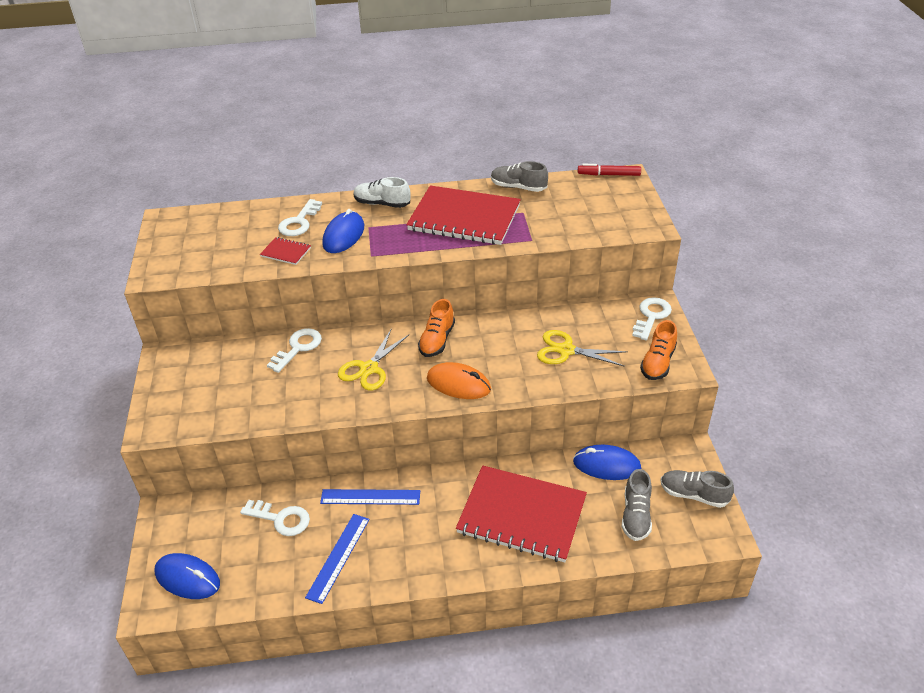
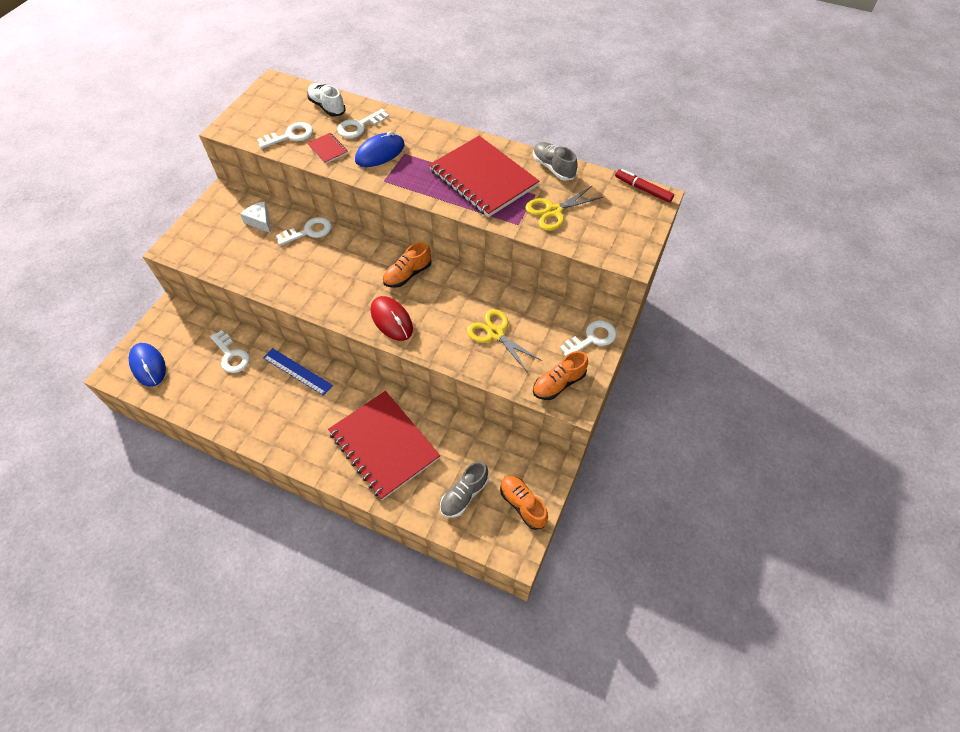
camera: 30 degrees right, 15 degrees up
blue ruler [305,514,370,604] -> none
yellow scissors [338,330,410,391] -> yellow scissors moved to [525,185,603,231]
white shoe [353,177,410,208] -> white shoe moved to [307,83,346,117]
orange mouse [427,362,491,399] -> red mouse [371,296,413,341]
blue mouse [573,445,641,480] -> none
grey shoe [661,470,734,508] -> orange shoe [500,476,548,530]
none -> white cheese [240,201,270,233]
none -> white key [257,122,313,149]

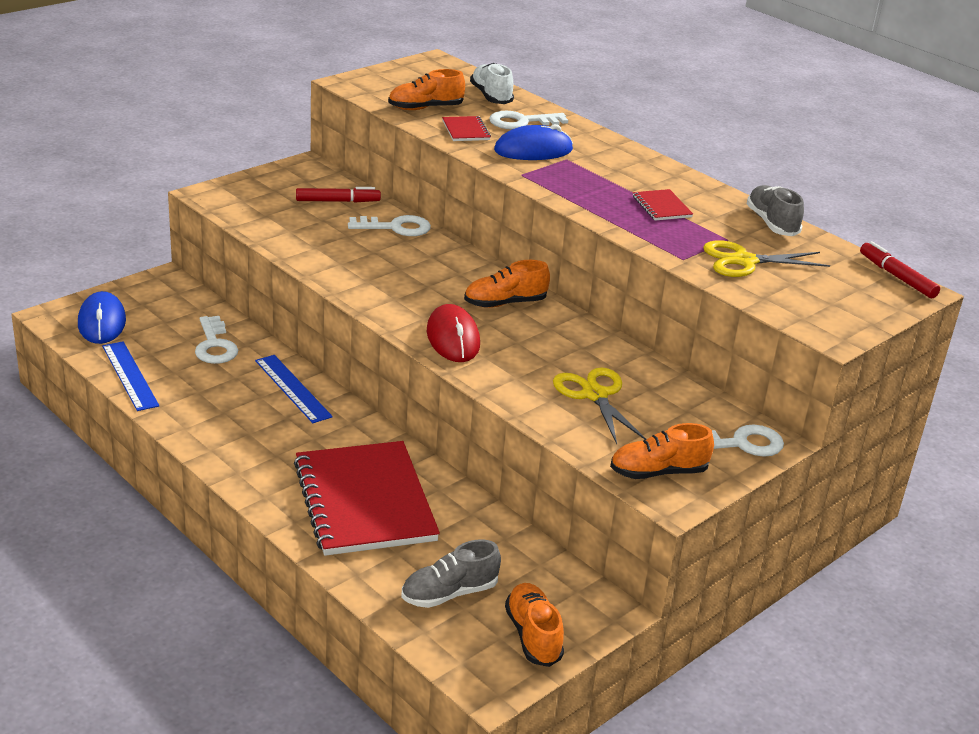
camera: 20 degrees right, 25 degrees down
white cheese [240,201,270,233] -> red marker [296,187,381,202]
white key [257,122,313,149] -> orange shoe [388,69,465,110]
red notebook [429,136,539,217] -> red notebook [633,189,693,221], size x0.41
none -> blue ruler [102,341,159,411]

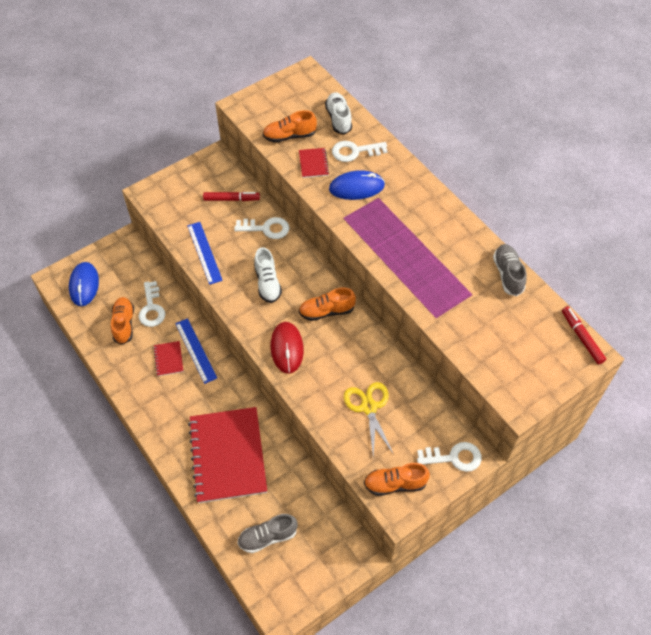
camera: 10 degrees right, 25 degrees up
blue ruler [102,341,159,411] -> blue ruler moved to [187,222,223,285]
orange shoe [505,583,564,667] -> orange shoe moved to [111,297,134,345]
red notebook [633,189,693,221] -> red notebook moved to [153,341,183,376]
yellow scissors [703,240,830,277] -> none
none -> white shoe [254,247,282,303]

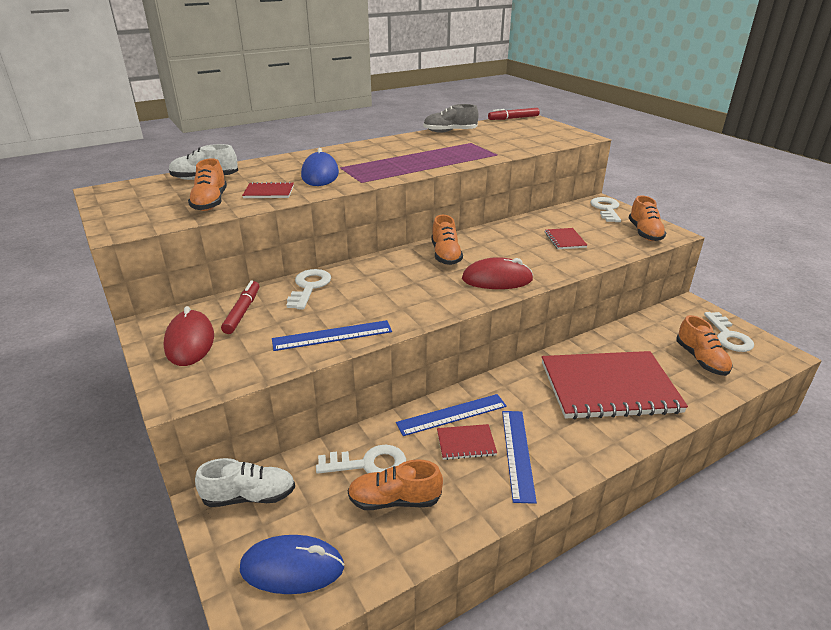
camera: 85 degrees left, 25 degrees down
grey shoe [237,514,298,553] -> orange shoe [676,315,733,376]
white shoe [254,247,282,303] -> white shoe moved to [195,458,295,507]
white key [332,141,388,162] -> white key moved to [704,312,754,352]
yellow scissors [344,382,394,457] -> red notebook [545,228,588,249]
none -> red mouse [164,306,214,366]
none -> blue ruler [502,411,537,504]

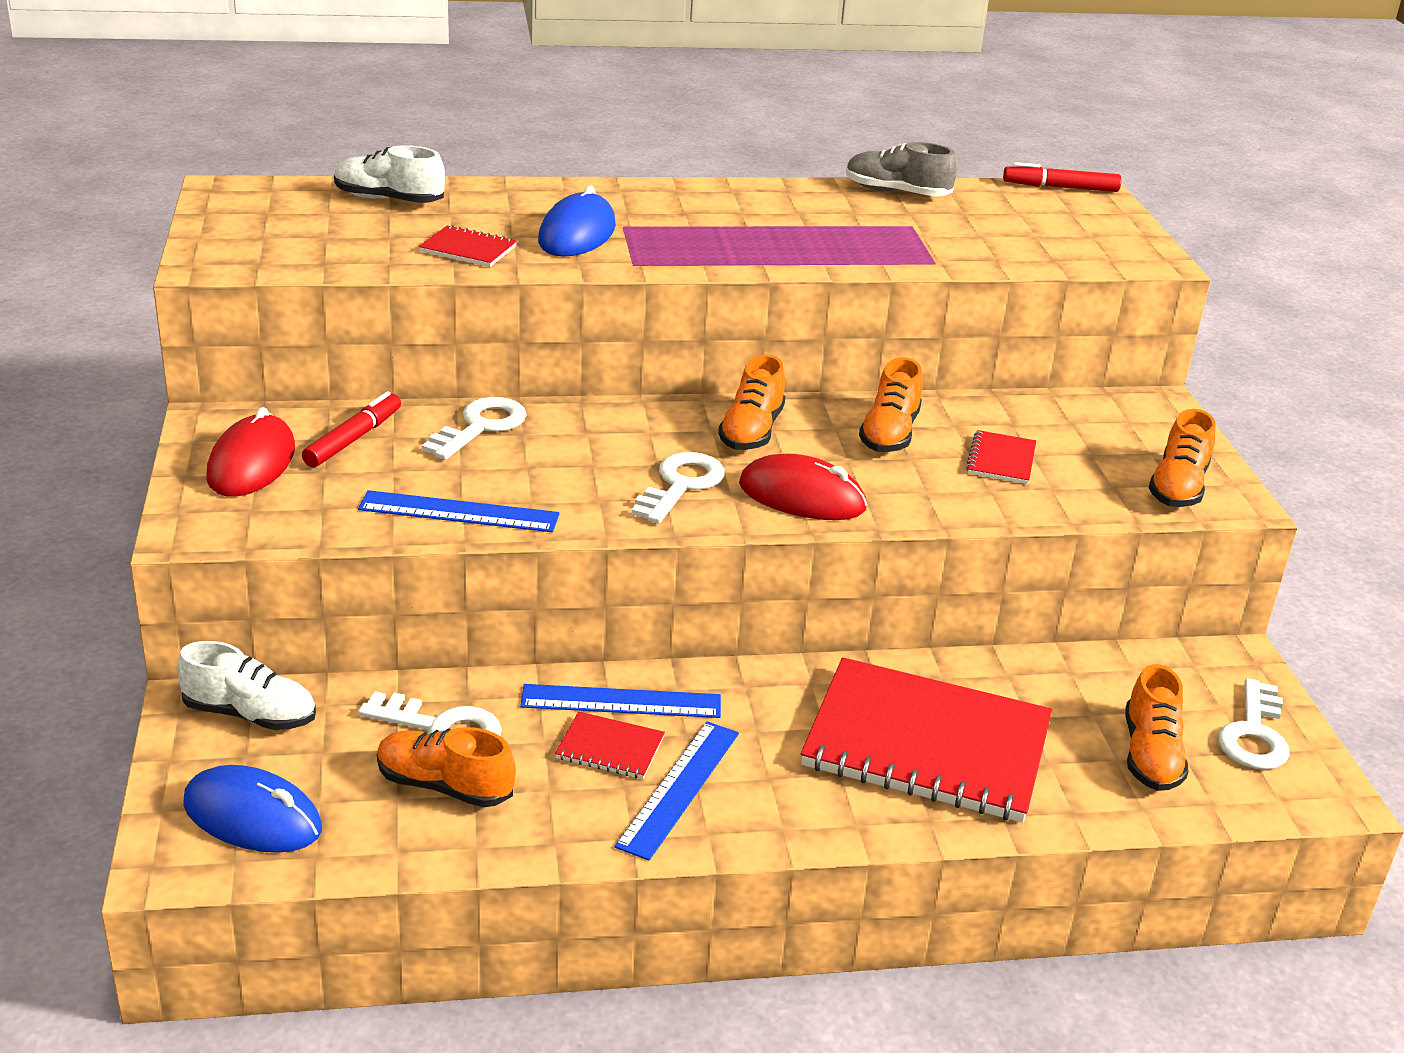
camera: 20 degrees right, 0 degrees up
orange shoe [188,158,227,211] -> orange shoe moved to [859,357,923,452]
white key [590,197,621,222] -> white key moved to [631,452,725,524]

